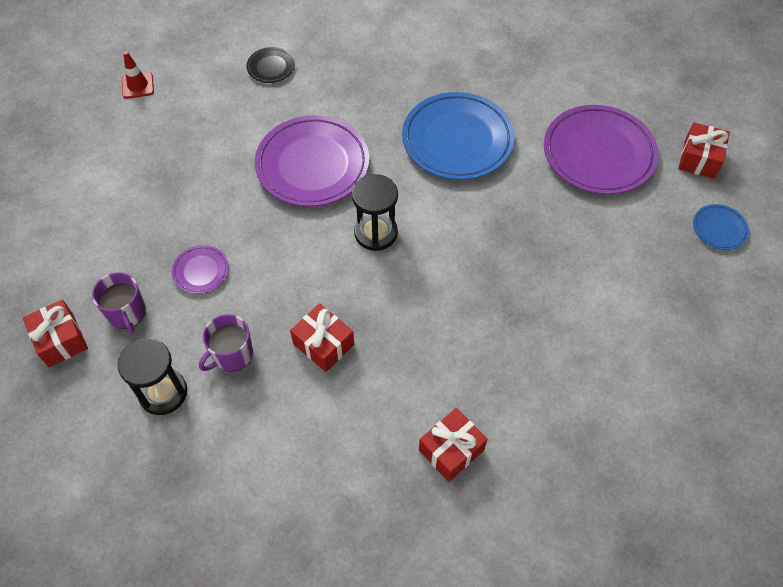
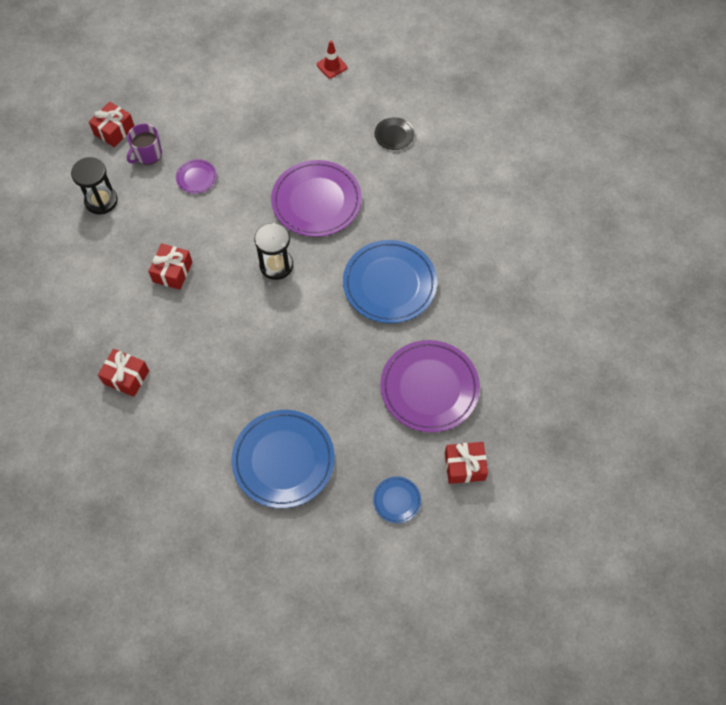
camera: 65 degrees right, 5 degrees up
purple mug [199,314,253,372] -> none
none -> blue plate [232,410,335,508]

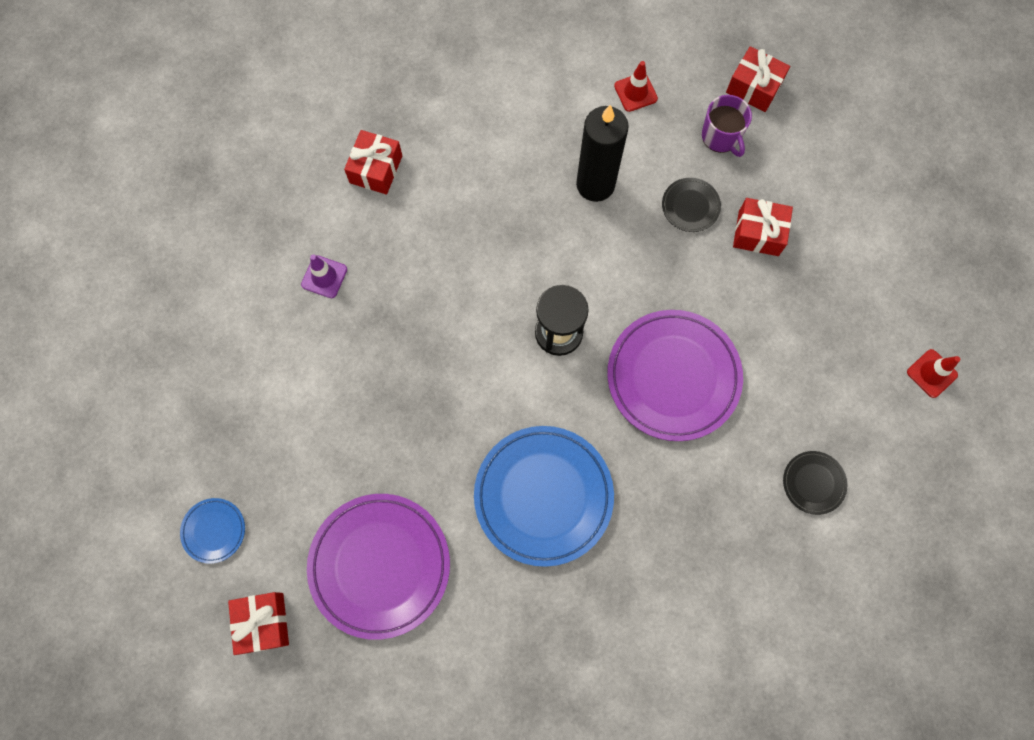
camera: 85 degrees right, 10 degrees up
black hourglass [71,157,118,215] -> red traffic cone [614,61,658,112]
purple mug [127,124,162,165] -> purple mug turned 150 degrees counterclockwise [702,95,752,157]
red gift [148,243,192,290] -> red gift moved to [733,198,793,256]
purple plate [176,159,217,194] -> black plate [662,178,721,232]
blue plate [232,410,335,508] -> none
none -> purple traffic cone [301,254,347,298]
none -> black candle [576,105,629,202]

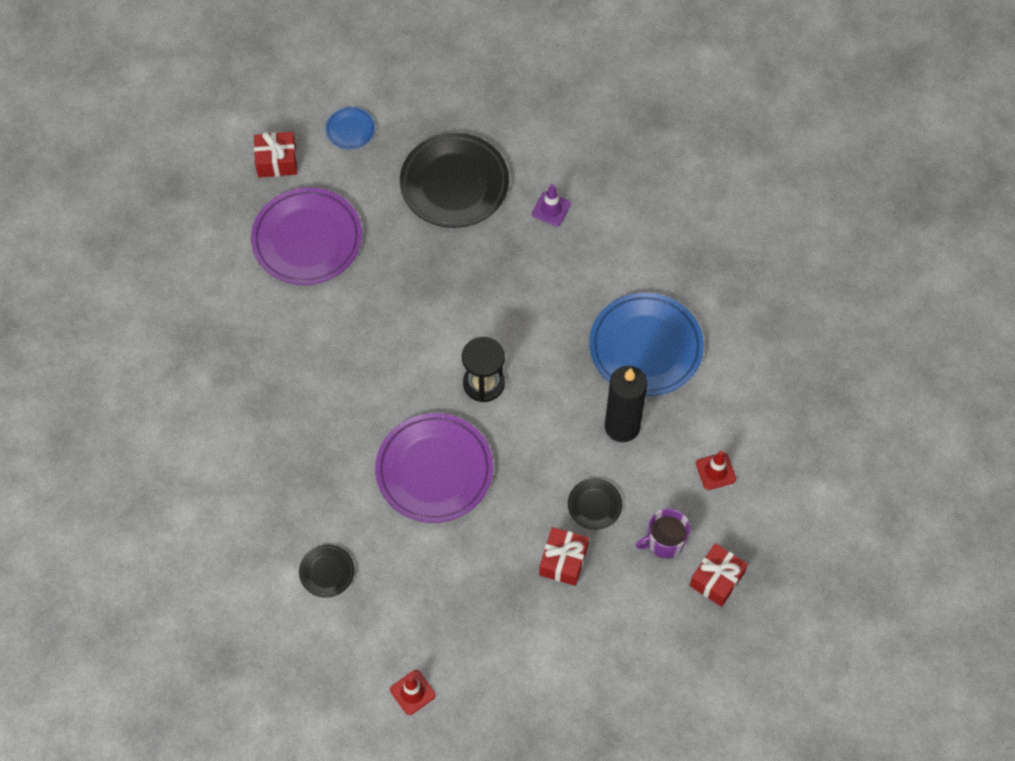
camera: 95 degrees right, 10 degrees down
red gift [344,130,402,195] -> none
blue plate [474,426,614,567] -> blue plate moved to [589,293,704,396]
none -> black plate [400,133,509,228]

